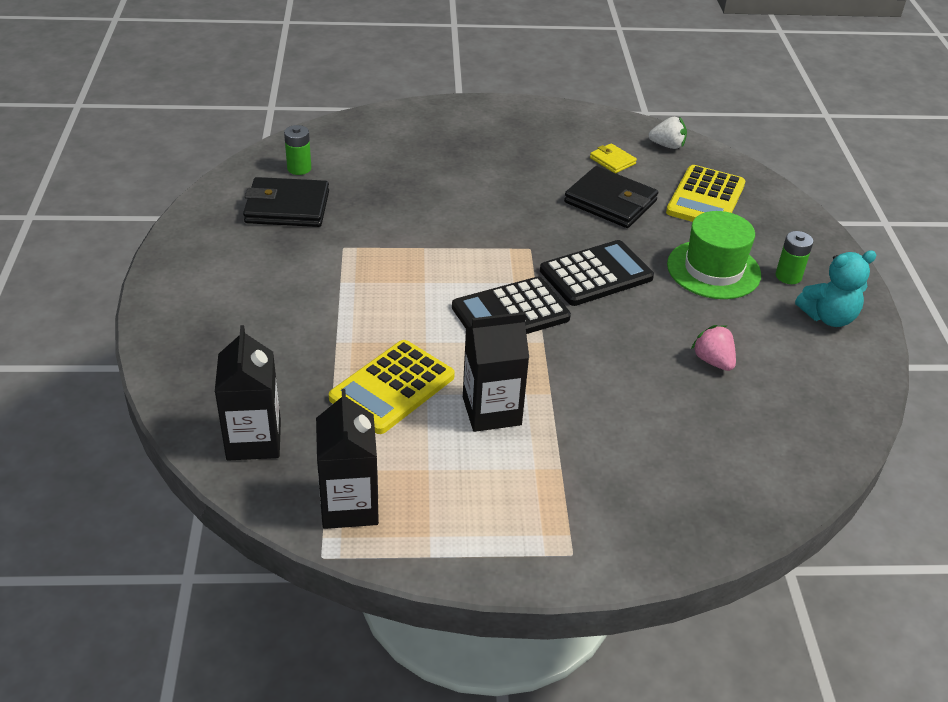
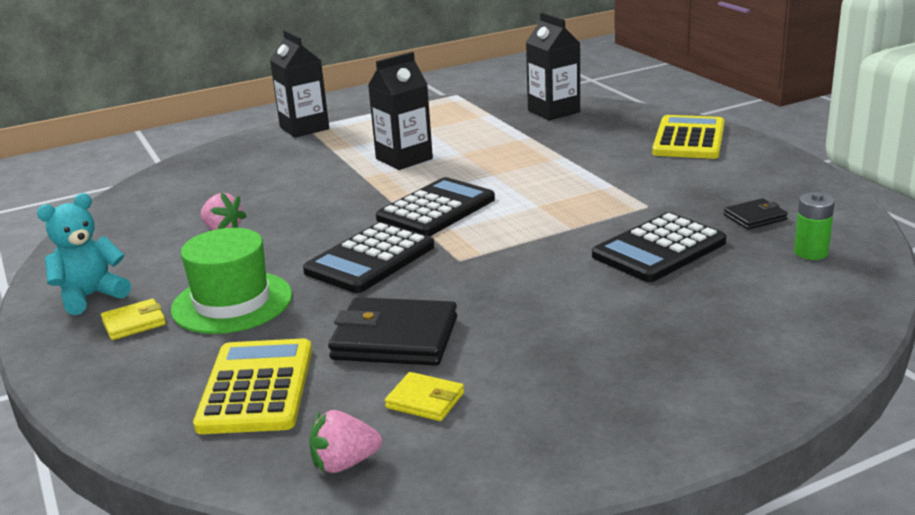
camera: 160 degrees right, 15 degrees down
black wallet [243,177,329,227] -> black wallet [724,198,788,230], size x0.52
black carton [316,389,379,529] -> black carton moved to [270,30,329,138]
yellow calculator [329,340,455,434] -> yellow calculator moved to [652,115,725,159]
white strawberry [648,117,687,149] -> pink strawberry [309,410,382,473]
green battery [776,231,813,284] -> yellow wallet [101,299,166,340]
none -> black calculator [592,212,726,282]

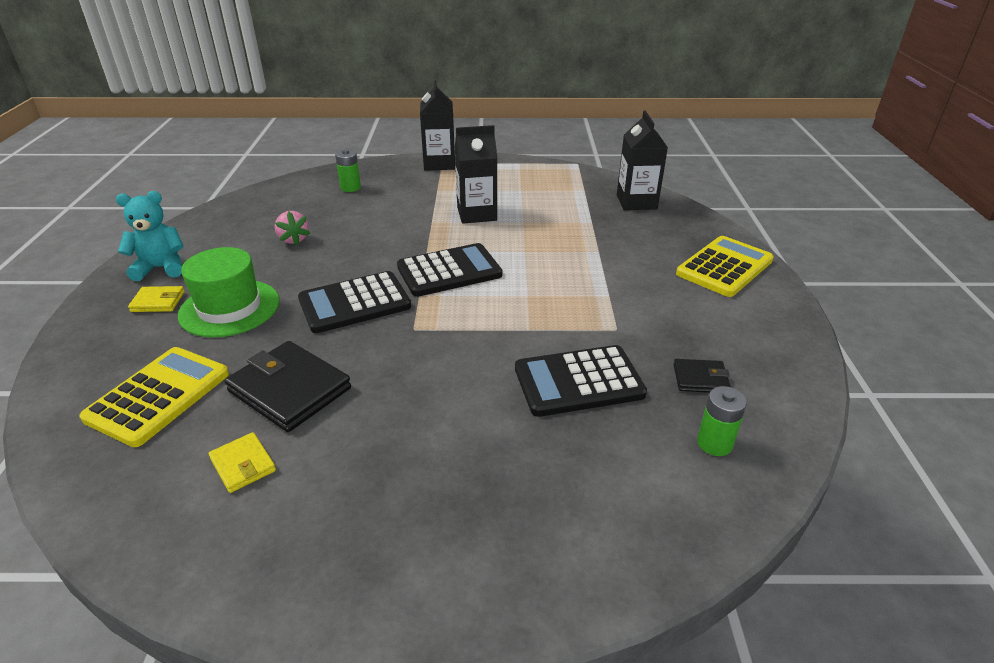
camera: 25 degrees right, 10 degrees up
pink strawberry [309,410,382,473] -> none
none -> green battery [335,149,361,192]

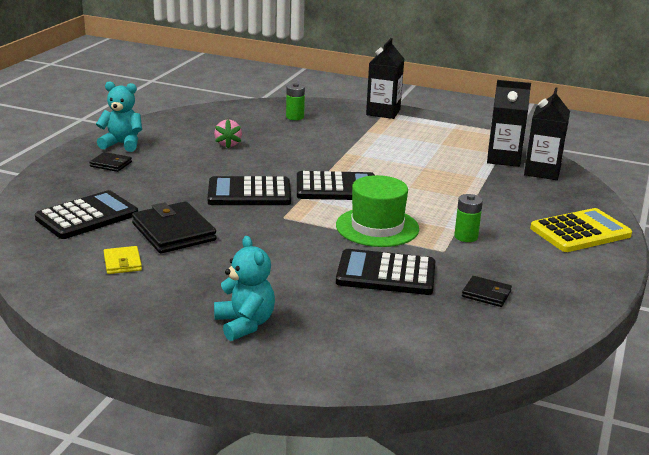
camera: 20 degrees right, 10 degrees down
yellow calculator [79,347,229,447] -> black calculator [35,190,138,239]
yellow wallet [128,286,185,312] -> black wallet [89,152,132,172]
green hat [178,247,279,337] -> green hat moved to [336,175,419,247]
black carton [455,125,498,224] -> black carton moved to [487,80,531,167]
green battery [697,386,747,456] -> green battery moved to [454,194,483,242]
none -> turquoise teddy bear [214,236,275,341]

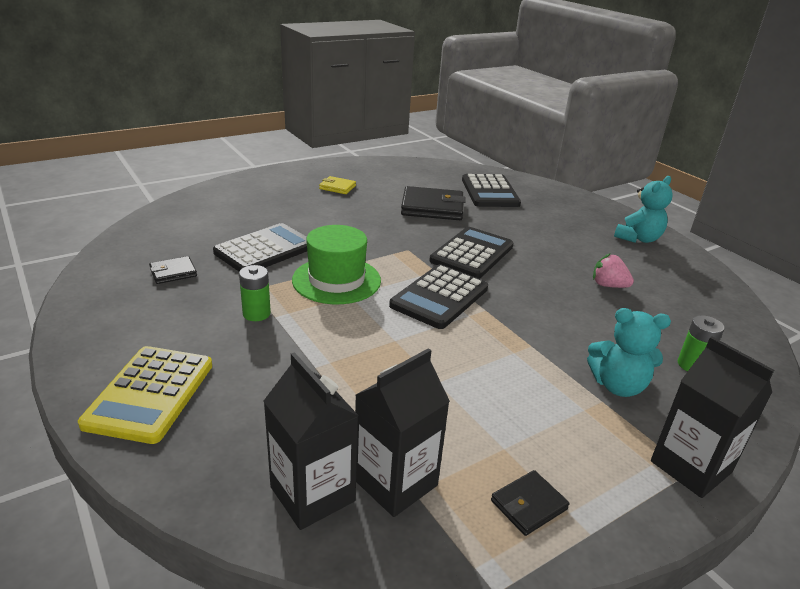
camera: 125 degrees right, 5 degrees up
black wallet [89,152,132,172] -> black wallet moved to [491,470,570,536]
yellow wallet [104,246,142,274] -> yellow wallet moved to [319,176,356,194]
turquoise teddy bear [214,236,275,341] -> turquoise teddy bear moved to [587,308,671,397]

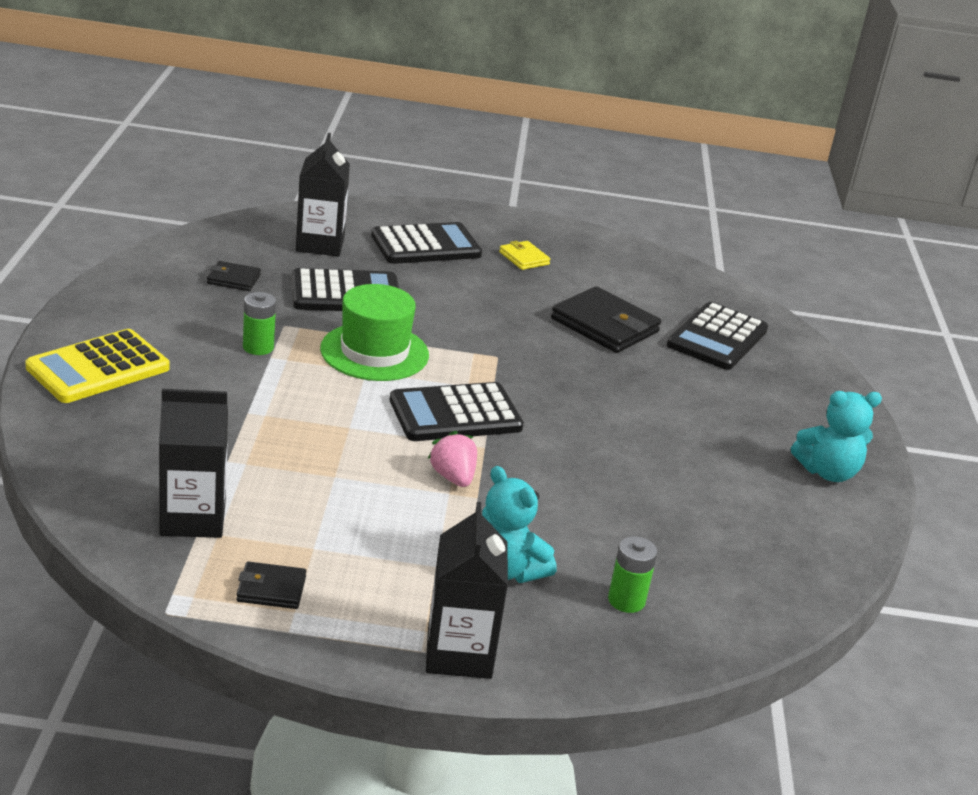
camera: 35 degrees right, 0 degrees up
black carton [264,352,359,530] -> black carton moved to [296,133,350,257]
black calculator [429,227,514,279] -> black calculator moved to [371,222,482,264]
pink strawberry [593,253,634,288] -> pink strawberry moved to [427,431,477,487]

